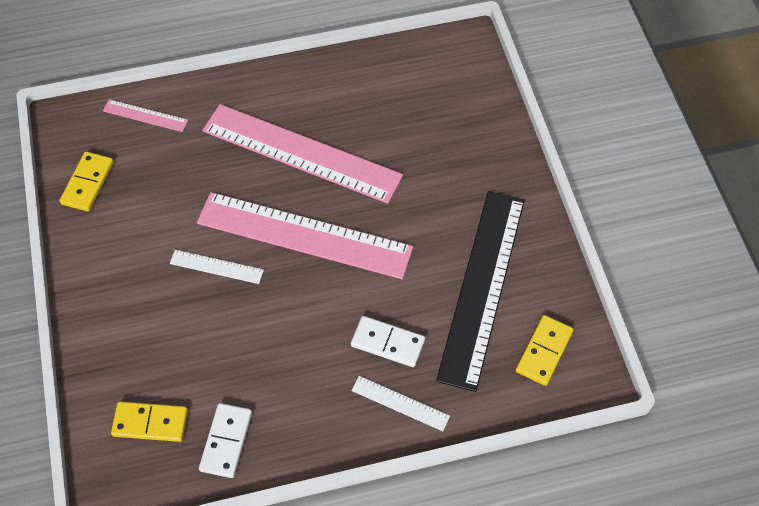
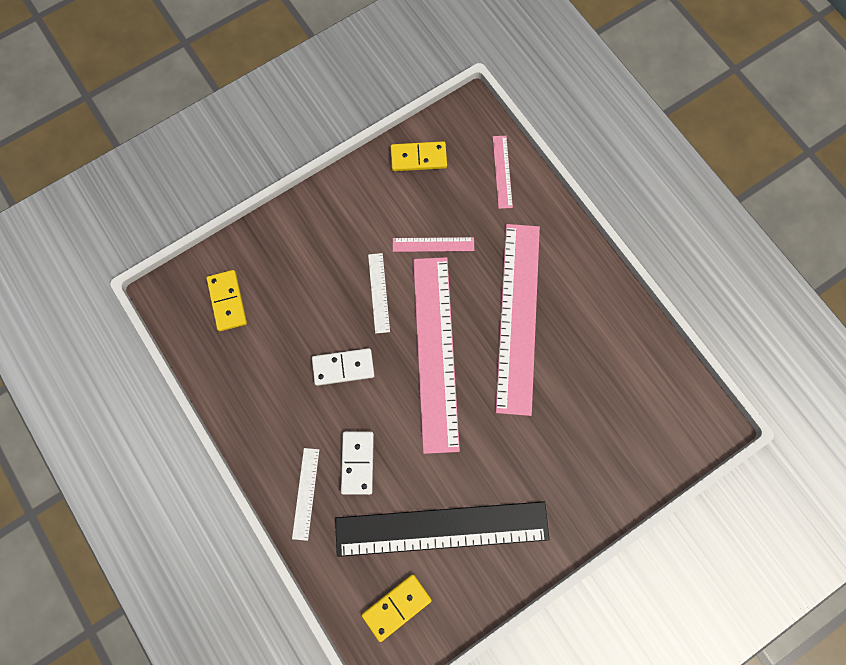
camera: 70 degrees right, 15 degrees up
white domino [199,403,252,478] -> white domino moved to [312,348,374,386]
yellow domino [516,315,573,386] -> yellow domino turned 45 degrees counterclockwise [362,574,432,642]
none -> pink ruler [393,237,474,252]

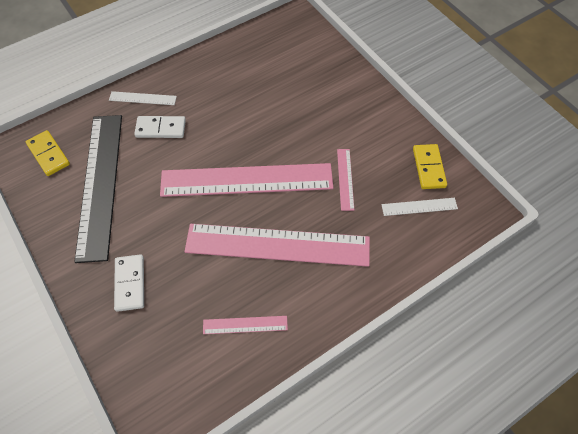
camera: 90 degrees right, 15 degrees down
yellow domino [206,270,247,331] -> none
white domino [312,348,374,386] -> white domino moved to [114,254,144,312]
white ruler [368,253,390,334] -> white ruler moved to [381,198,458,216]
pink ruler [493,136,513,209] -> pink ruler moved to [203,316,288,334]

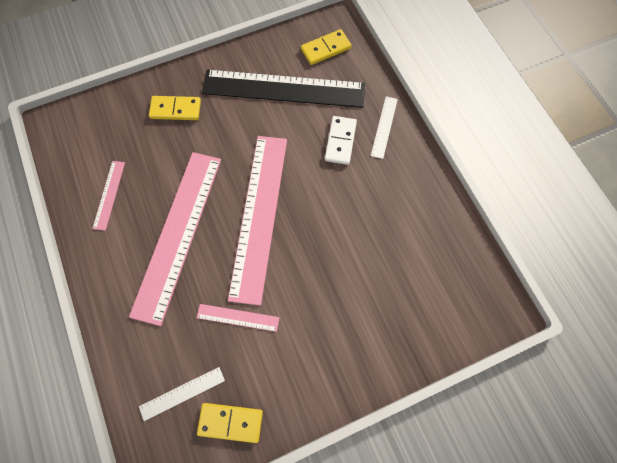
camera: 100 degrees right, 10 degrees up
white domino [114,254,144,312] -> yellow domino [149,96,201,120]
white ruler [381,198,458,216] -> white ruler turned 60 degrees clockwise [139,367,225,421]

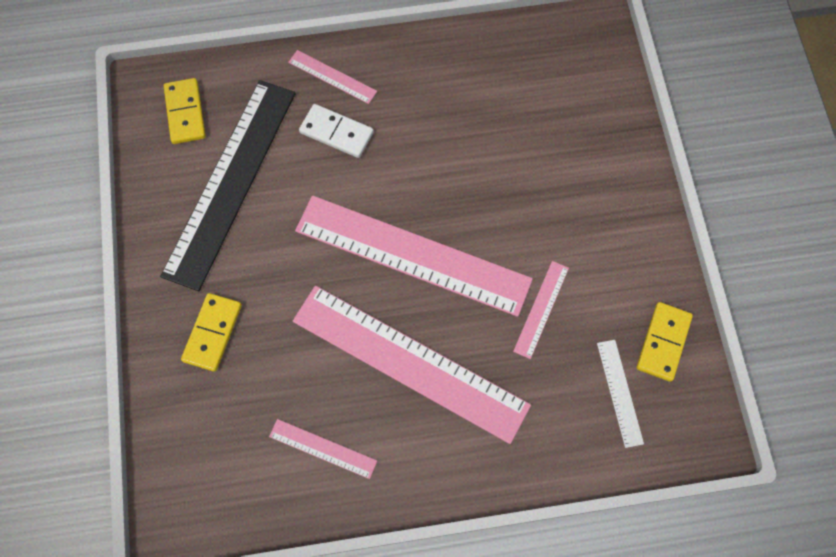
camera: 75 degrees left, 0 degrees up
white ruler [371,96,398,159] -> pink ruler [288,50,377,104]

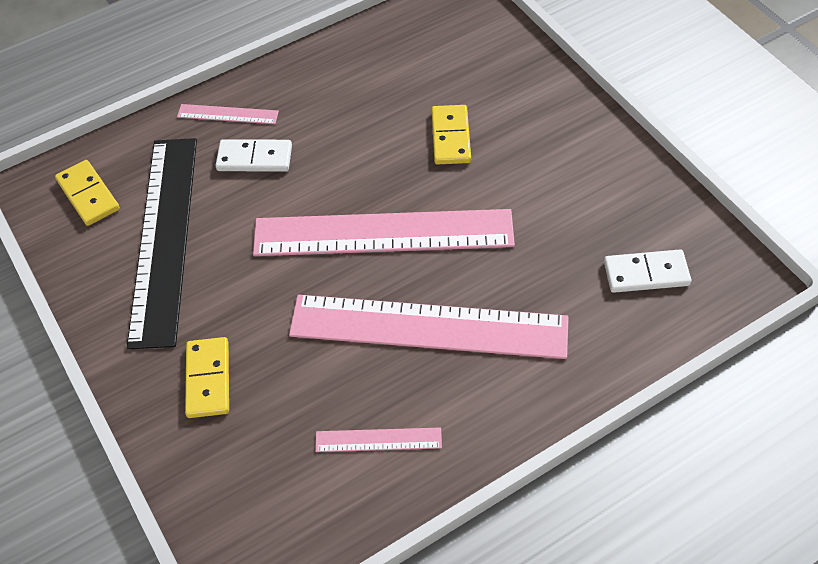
camera: 20 degrees left, 15 degrees down
pink ruler [513,261,569,359] -> none
white ruler [597,340,644,448] -> white domino [604,249,692,293]
yellow domino [637,302,693,382] -> yellow domino moved to [432,105,471,165]

